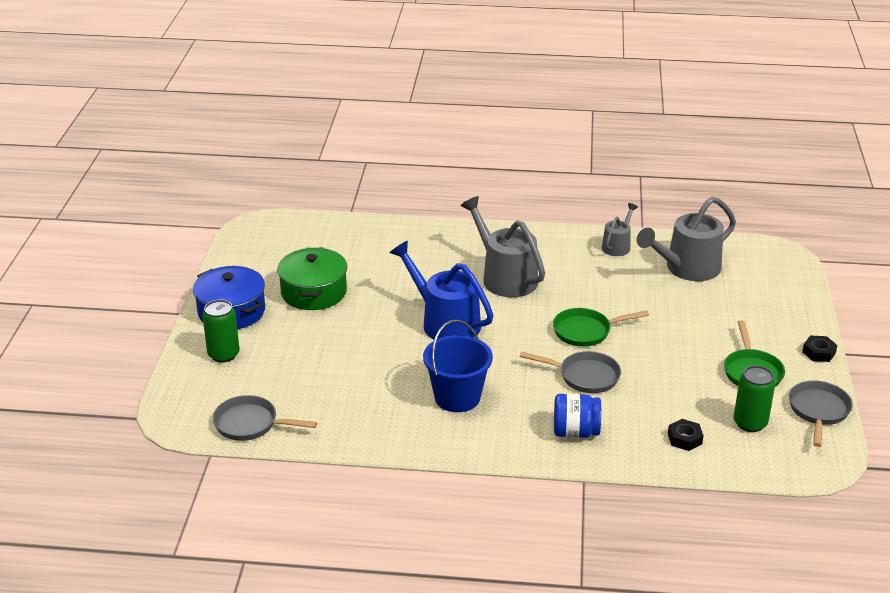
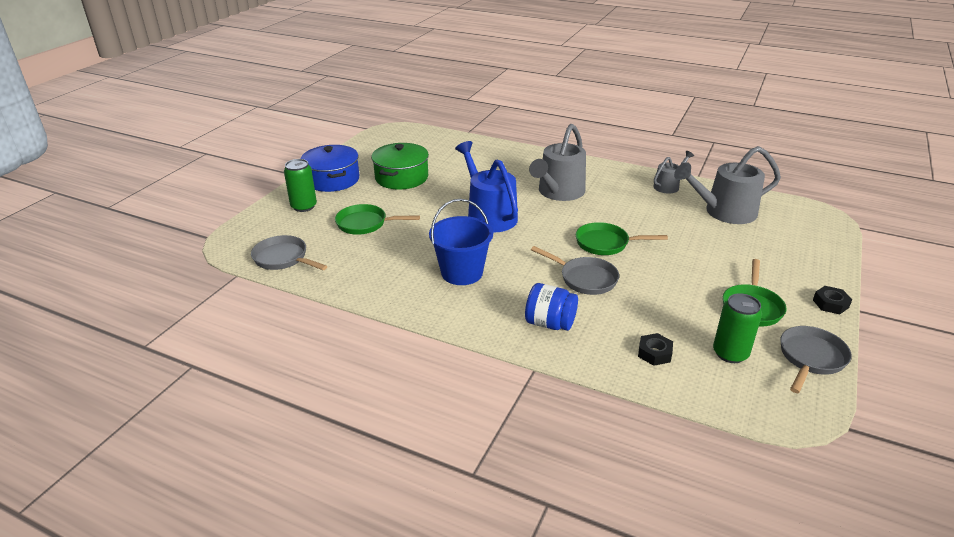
camera: 20 degrees right, 0 degrees up
grey watering can [461,196,545,297] -> grey watering can turned 135 degrees counterclockwise [529,124,586,201]
none -> green pan [335,204,420,235]

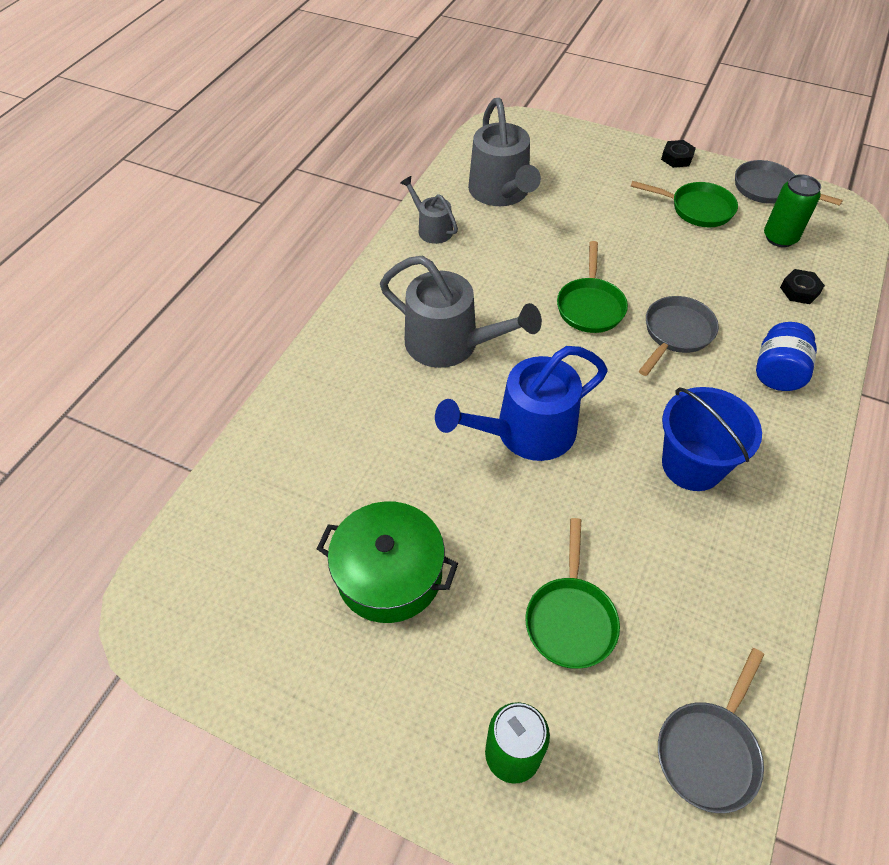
camera: 90 degrees left, 20 degrees up
blue pot [301,145,359,192] -> none

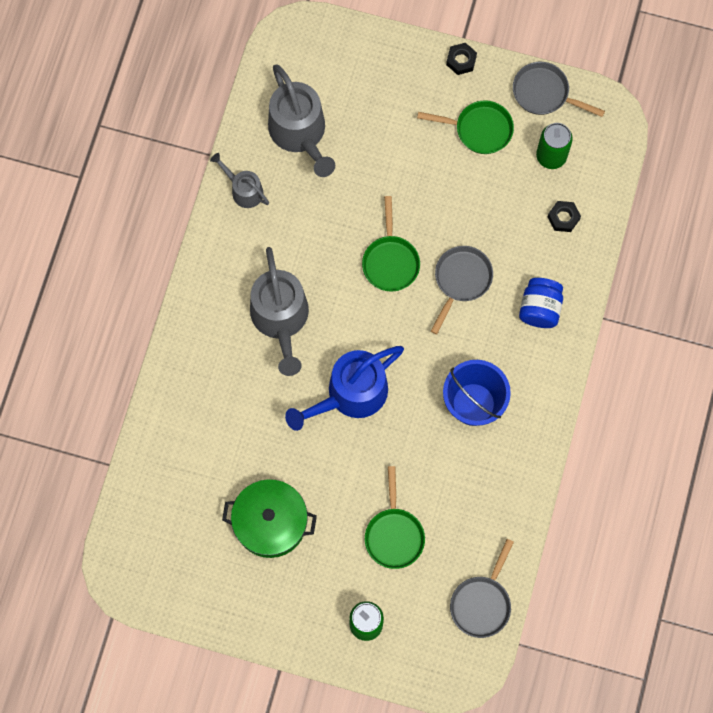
camera: 10 degrees left, 20 degrees up
grey watering can [380,256,542,368] -> grey watering can turned 60 degrees clockwise [250,247,309,376]

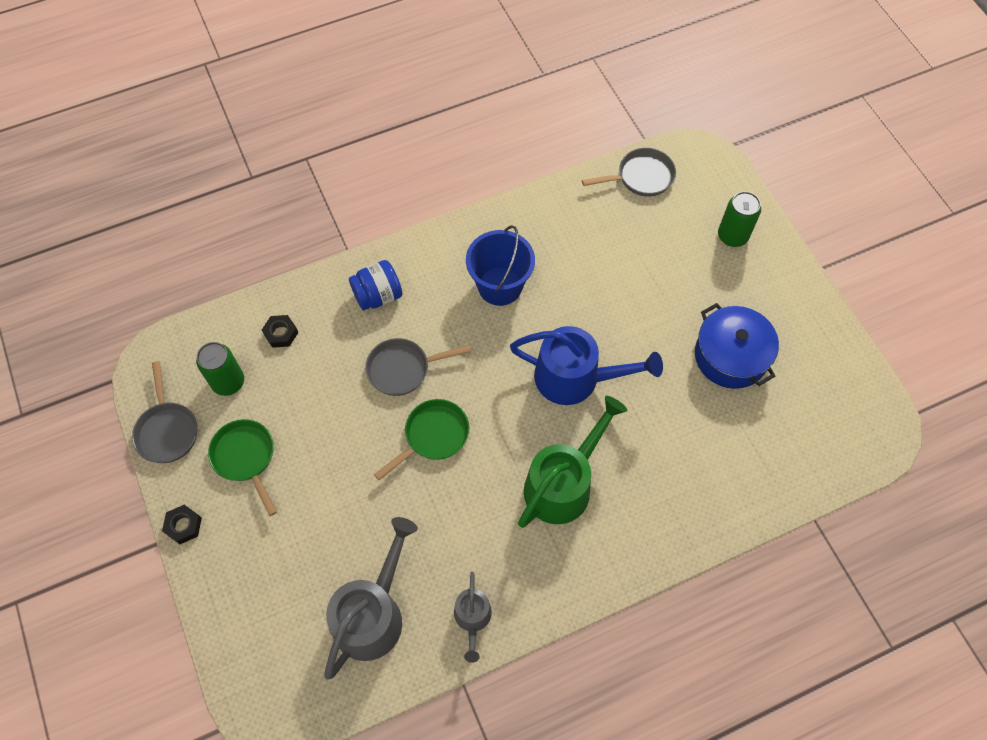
camera: 130 degrees left, 10 degrees down
green pot [222,479,317,558] -> blue pot [695,303,779,389]
grey watering can [250,247,309,376] -> green watering can [518,396,627,528]
green pan [365,466,425,569] -> none

